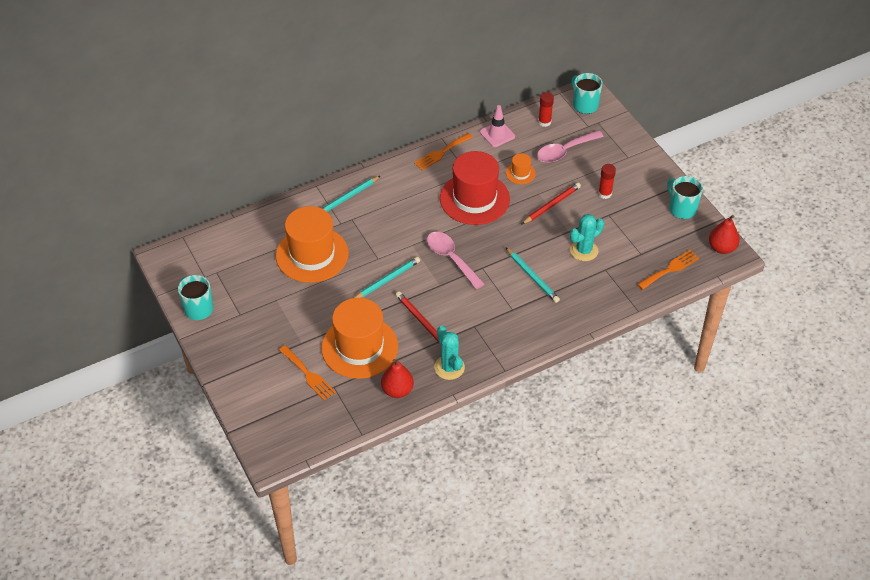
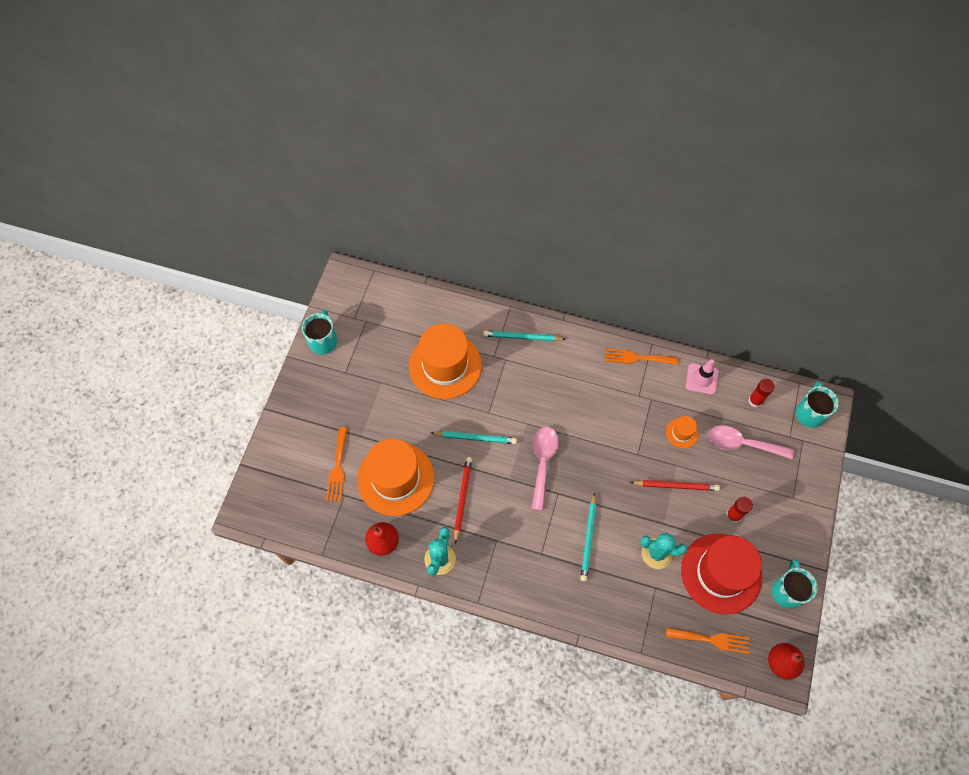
camera: 45 degrees right, 15 degrees up
red hat [440,151,510,225] -> red hat moved to [681,534,762,614]

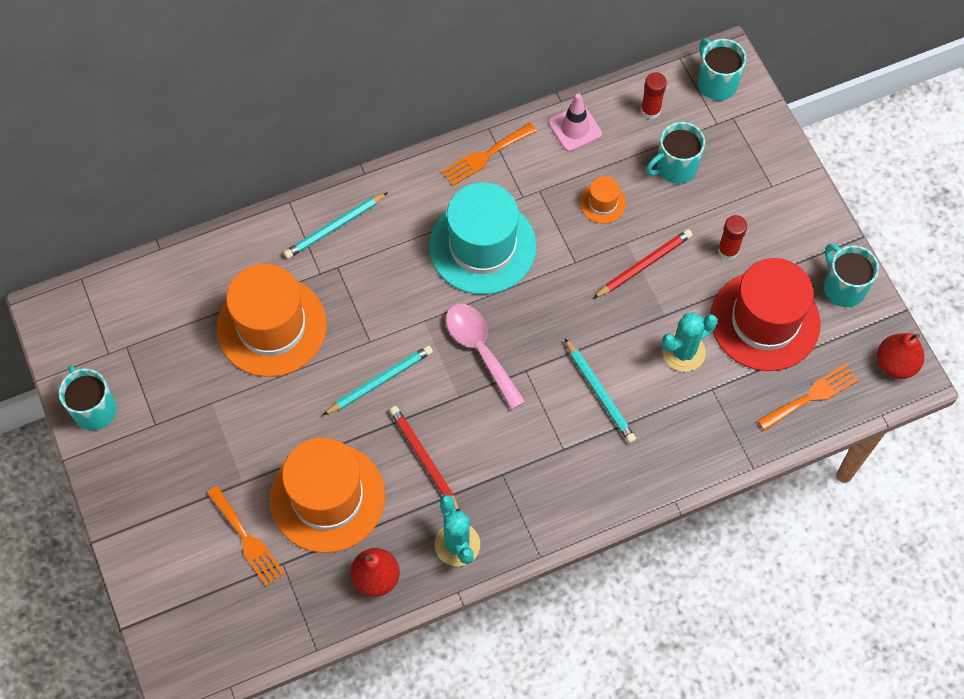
camera: 40 degrees left, 0 degrees up
pink spoon [708,425,794,459] -> turquoise mug [646,122,705,184]
none -> turquoise hat [429,182,537,295]

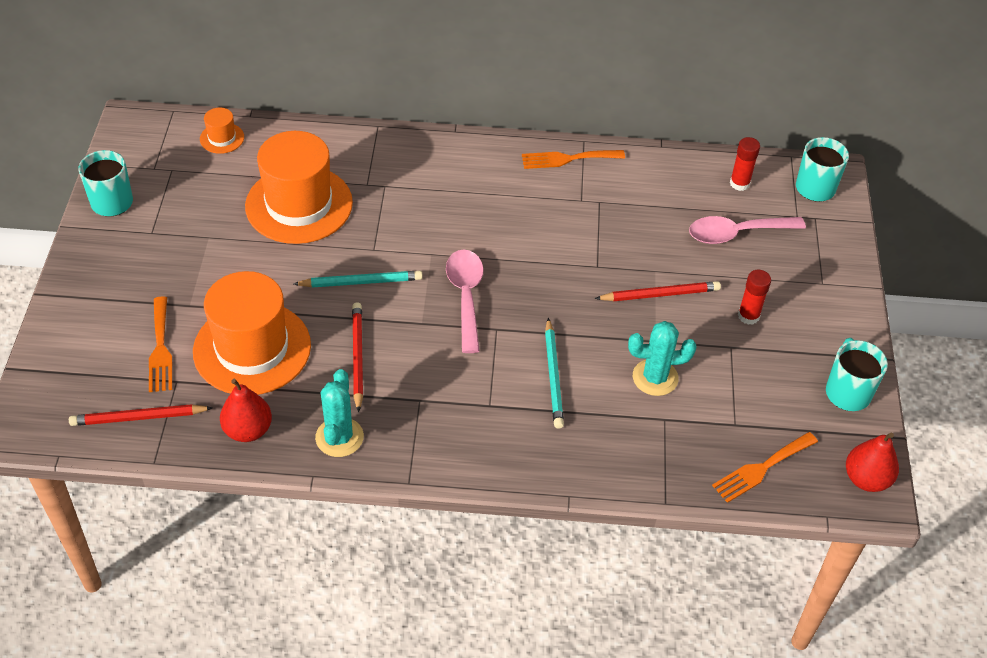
camera: 25 degrees right, 15 degrees down
turquoise pencil [283,192,388,259] -> none
turquoise hat [429,182,537,295] -> none
pink traffic cone [548,93,602,152] -> none
orange hat [580,176,626,223] -> orange hat moved to [200,107,244,154]
turquoise mug [646,122,705,184] -> pink spoon [689,216,806,244]
red hat [711,258,821,371] -> none
orange fork [757,364,859,431] -> orange fork turned 150 degrees clockwise [712,432,818,503]
none -> red pencil [69,404,213,426]

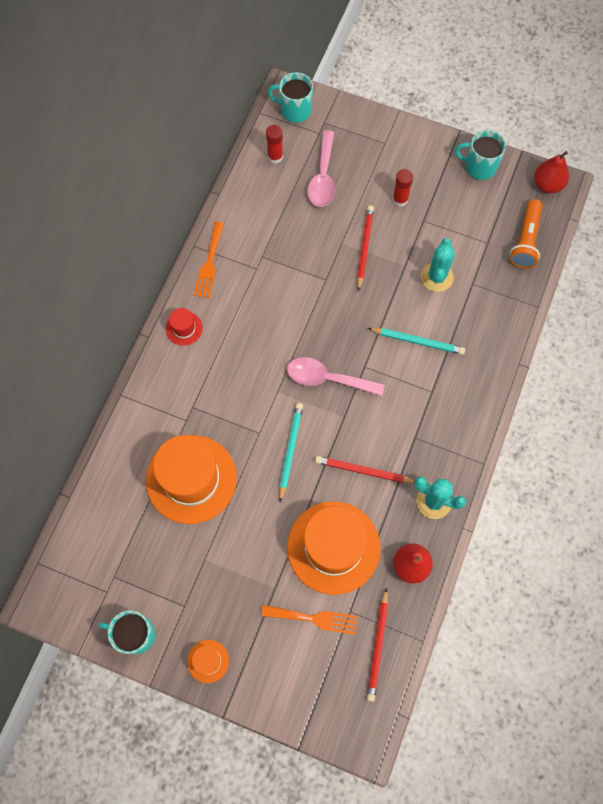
camera: 70 degrees left, 20 degrees up
orange hat [200,107,244,154] -> orange hat moved to [187,640,229,683]
orange fork [712,432,818,503] -> orange flashlight [510,199,543,268]
none -> red hat [166,308,203,346]

